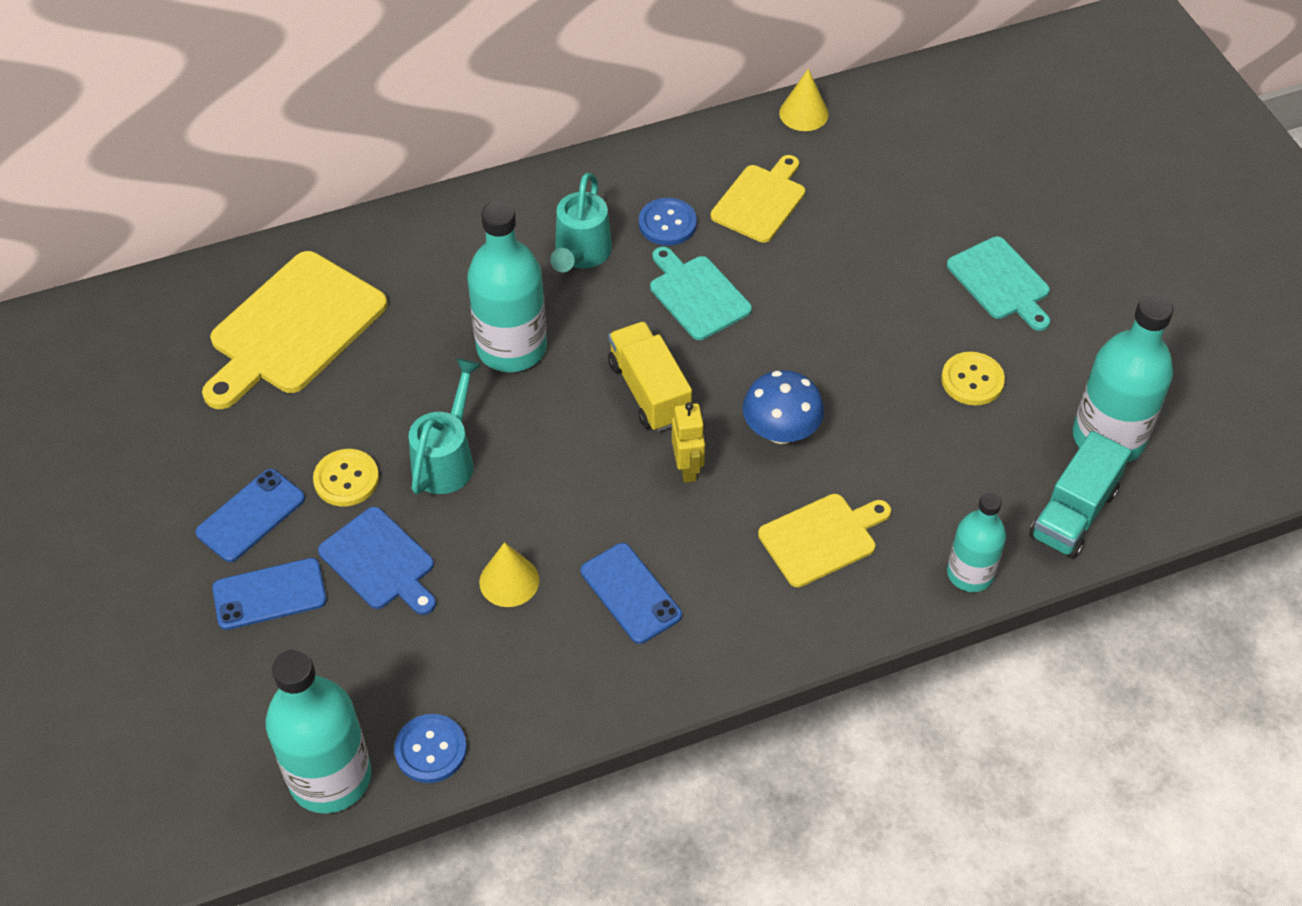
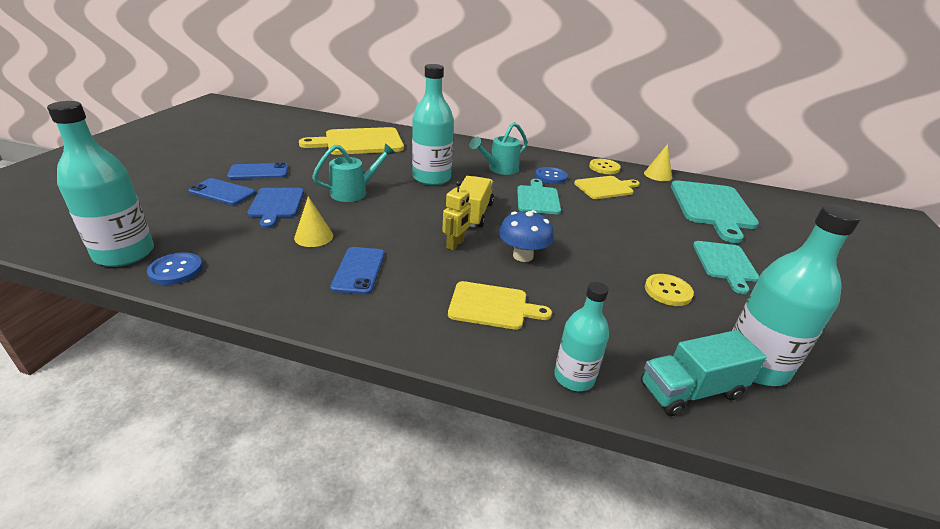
camera: 35 degrees right, 20 degrees down
yellow button [313,449,379,506] -> yellow button moved to [589,159,621,174]
none -> turquoise cutting board [671,180,759,243]

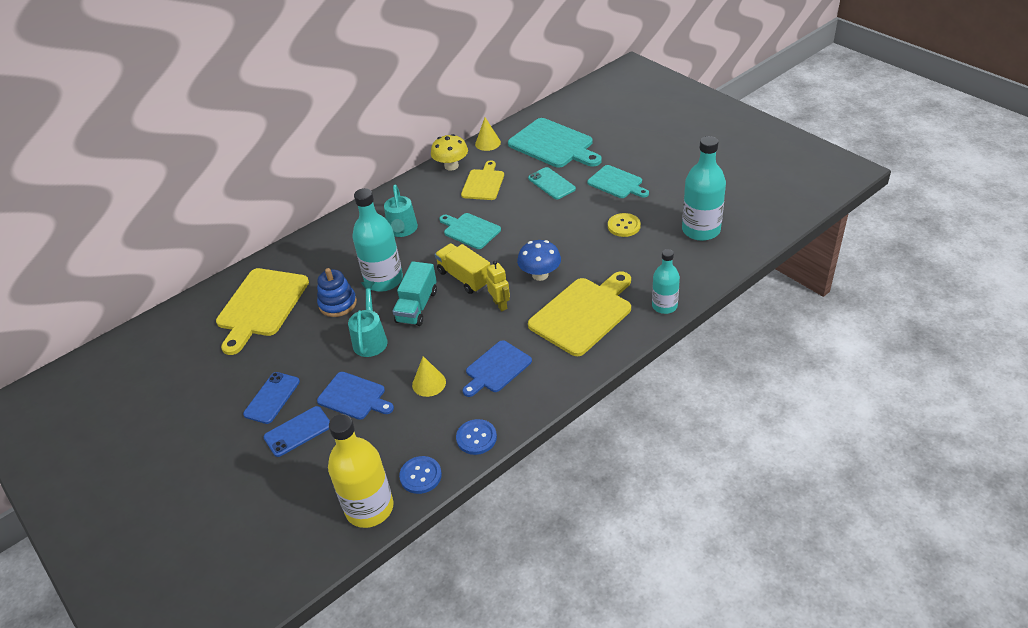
camera: 50 degrees left, 10 degrees up
turquoise bottle [47,101,154,267] -> yellow bottle [328,414,393,528]
blue phone [330,247,385,295] -> blue cutting board [463,340,532,397]
yellow cutting board [448,281,552,330] -> yellow cutting board [528,271,631,356], size x1.65
blue button [535,167,568,184] -> blue button moved to [456,419,497,455]
yellow button [589,159,621,174] -> yellow mushroom [431,134,468,171]
turquoise truck [641,330,767,416] -> turquoise truck moved to [392,261,437,326]
none -> blue stacking toy [317,268,357,317]
none -> turquoise phone [528,167,576,199]

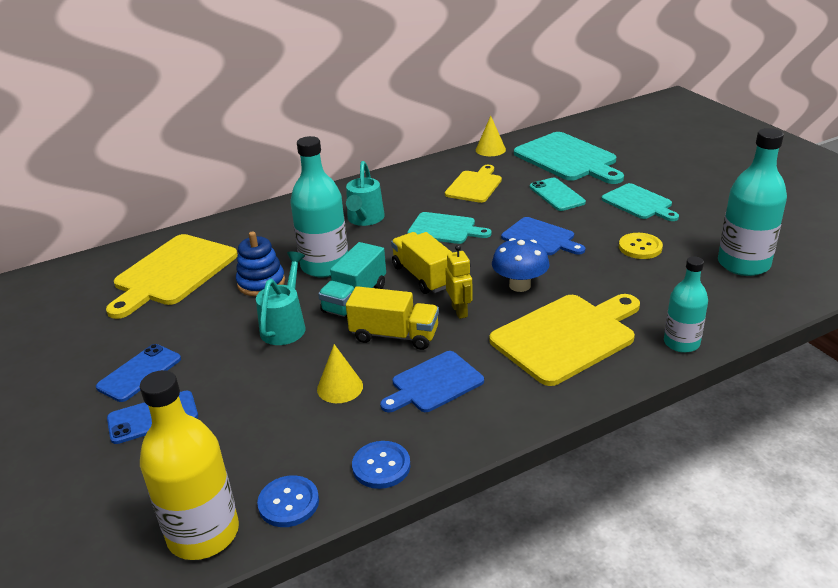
camera: 10 degrees right, 10 degrees down
blue cutting board [317,372,394,420] -> blue cutting board moved to [501,217,585,255]
yellow mushroom [431,134,468,171] -> none
turquoise cutting board [439,213,501,249] -> turquoise cutting board turned 150 degrees clockwise [407,212,491,244]
none -> yellow truck [346,286,439,350]

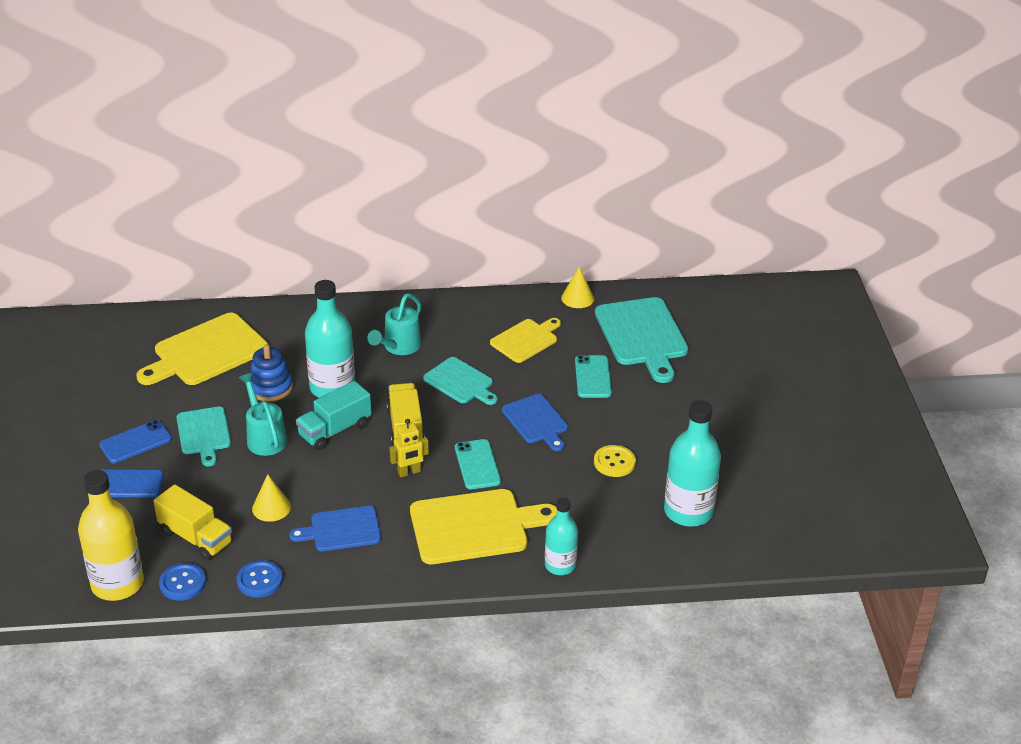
camera: 20 degrees right, 5 degrees up
turquoise watering can [256,252,305,345] -> turquoise watering can turned 60 degrees counterclockwise [238,373,287,456]
yellow truck [346,286,439,350] -> yellow truck moved to [154,484,233,561]
yellow robot [445,245,473,319] -> yellow robot turned 60 degrees clockwise [389,419,429,477]
blue mushroom [492,238,550,292] -> turquoise phone [455,439,501,489]
turquoise cutting board [601,183,679,221] -> turquoise cutting board moved to [177,407,231,466]

